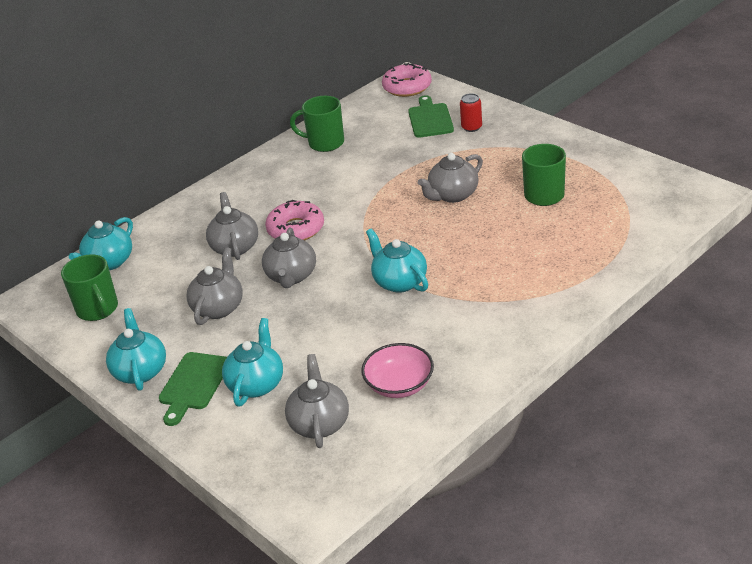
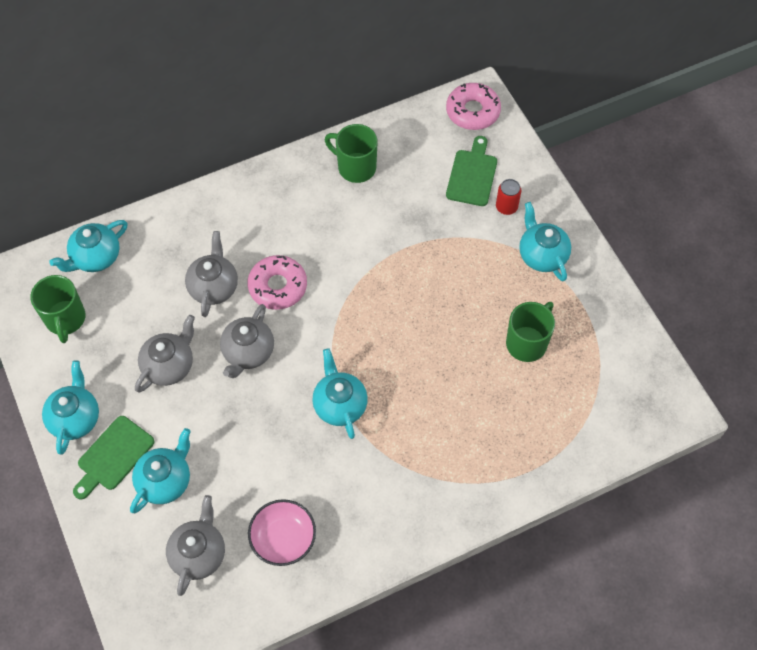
camera: 15 degrees right, 25 degrees up
grey teapot [418,153,483,203] -> none
none -> turquoise teapot [519,202,571,281]

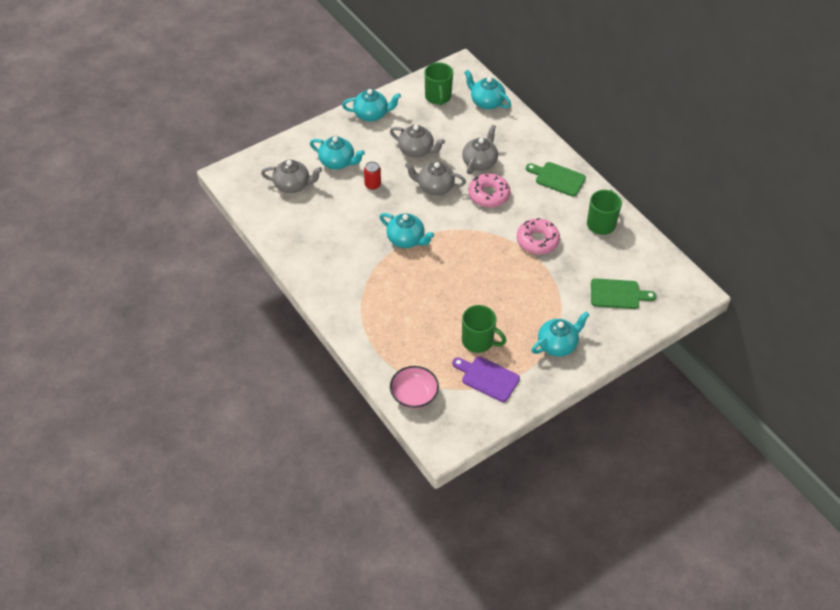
camera: 80 degrees right, 10 degrees down
green mug [30,275,85,343] -> green mug turned 75 degrees counterclockwise [425,62,453,106]
green cutting board [73,416,154,499] -> green cutting board moved to [526,162,586,197]
grey teapot [185,231,238,317] -> grey teapot turned 60 degrees counterclockwise [462,125,498,174]
pink bowl [248,499,316,566] -> pink bowl moved to [390,366,439,409]
turquoise teapot [312,348,368,439] -> turquoise teapot turned 60 degrees clockwise [380,213,434,248]
pink donut [446,83,501,130] -> pink donut moved to [517,218,560,255]
red can [496,179,521,215] -> red can moved to [364,161,381,190]
none -> purple cutting board [452,357,520,402]

